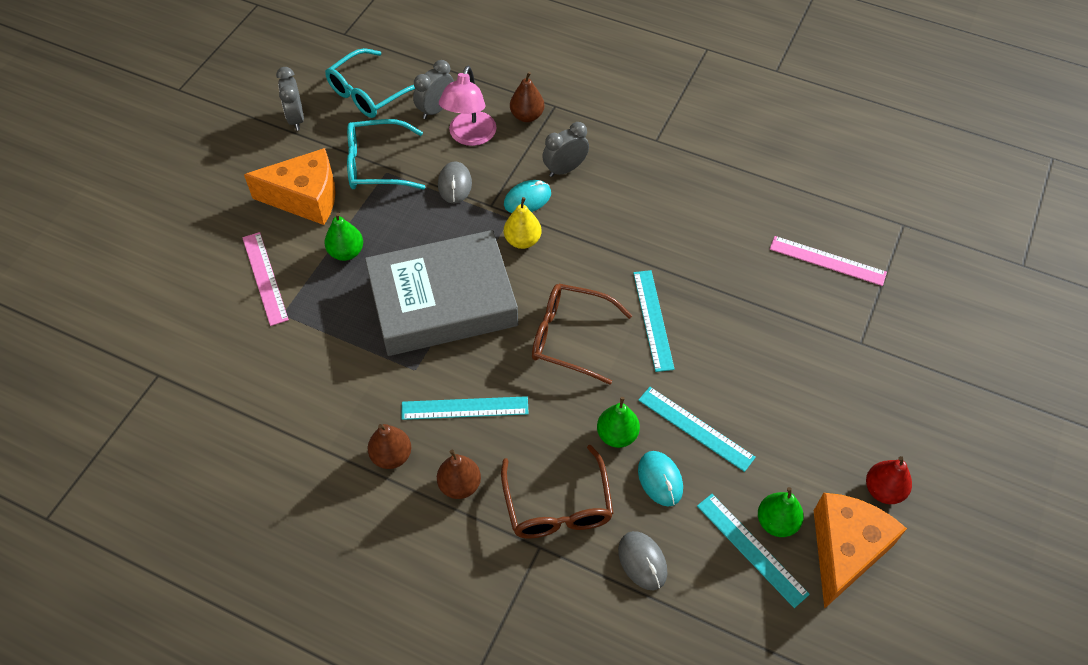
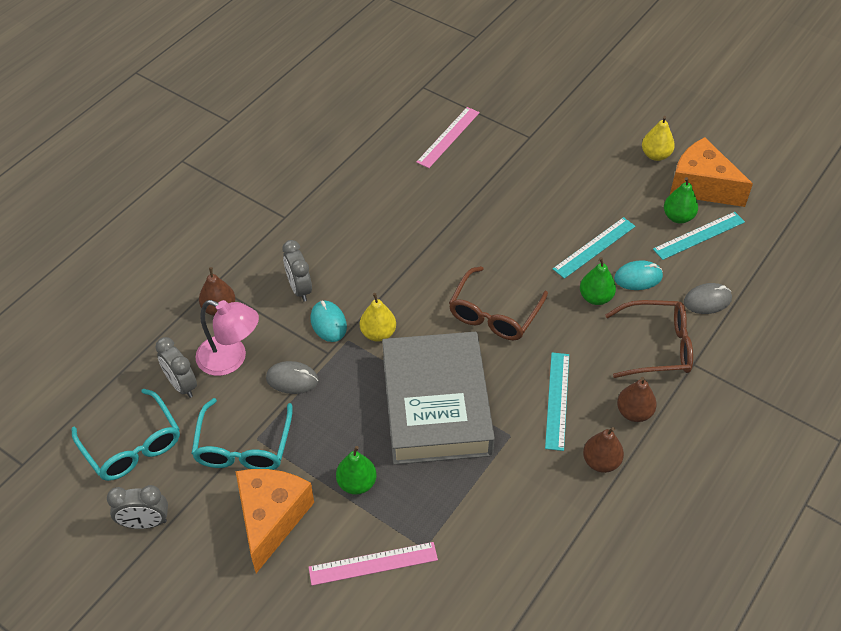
camera: 80 degrees left, 5 degrees down
turquoise ruler [633,270,675,372] -> none
red pear [866,456,912,504] -> yellow pear [642,116,675,161]

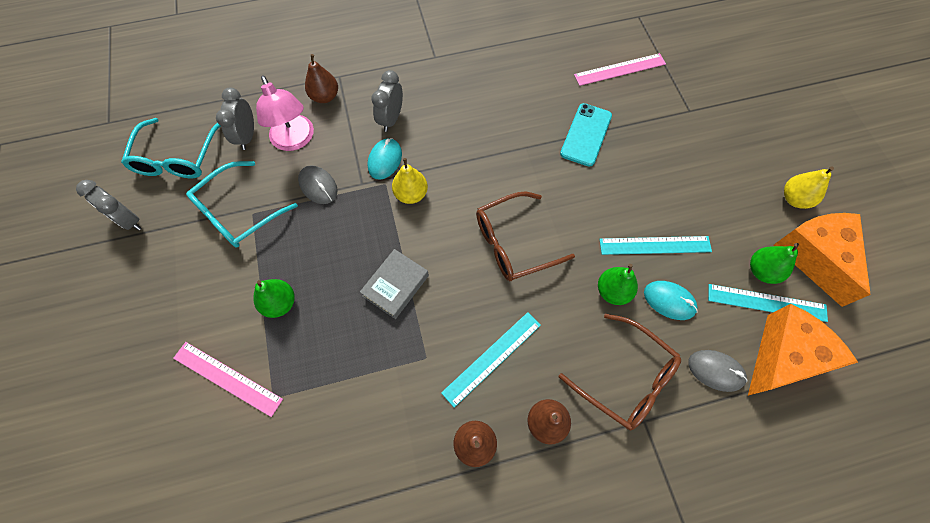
camera: 40 degrees right, 15 degrees up
orange cheese [236,469,314,573] -> orange cheese moved to [748,304,858,396]
grey book [382,332,495,465] -> grey book [360,249,429,319], size x0.44
none -> turquoise phone [560,103,612,167]

